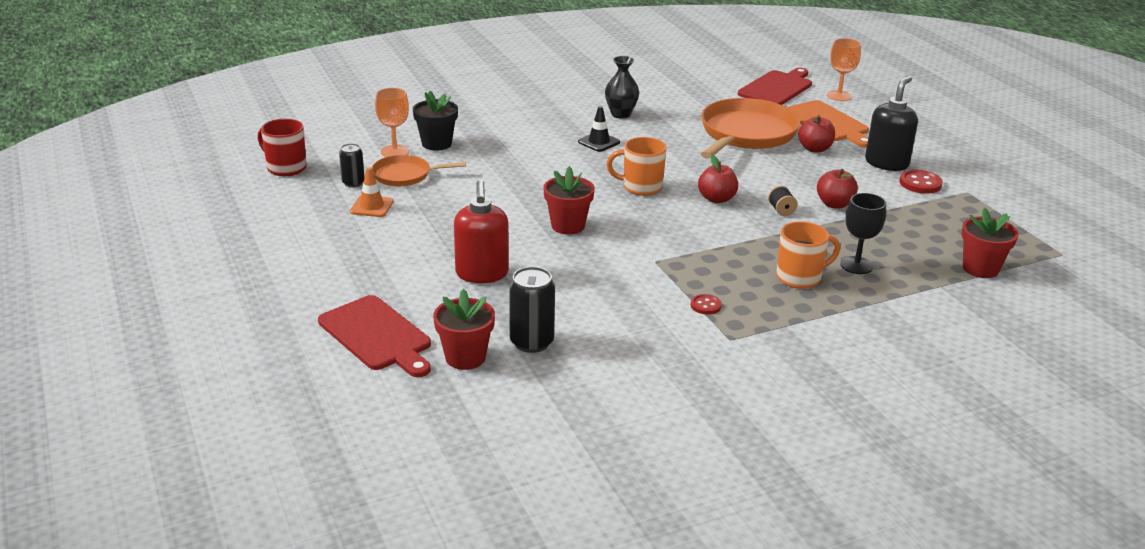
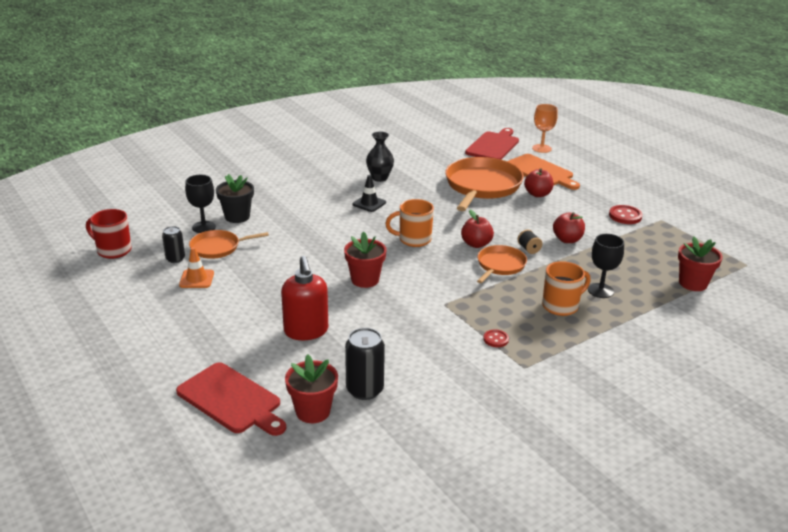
camera: 10 degrees left, 0 degrees up
orange goblet [375,88,409,157] -> black goblet [185,175,216,233]
black soap dispenser [865,76,918,171] -> none
none -> orange pan [477,245,527,283]

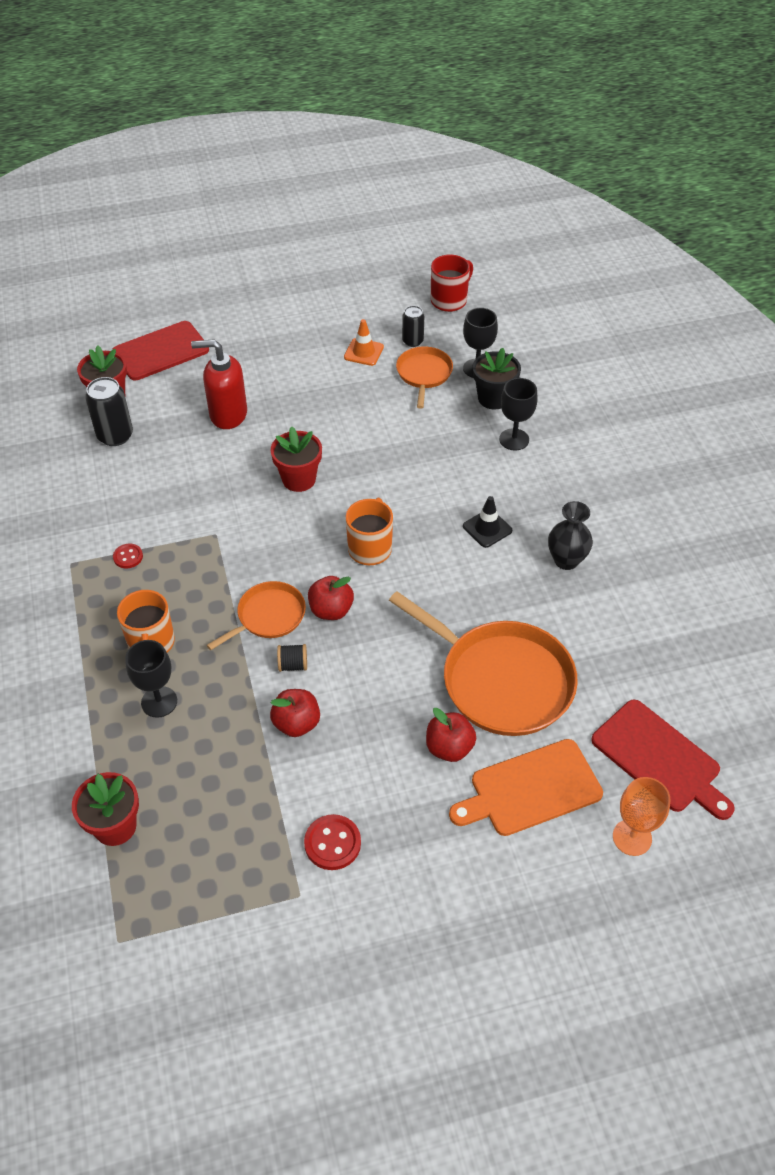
camera: 110 degrees right, 20 degrees up
orange pan [477,245,527,283] -> orange pan turned 90 degrees counterclockwise [207,581,306,650]
none -> black goblet [499,378,538,450]

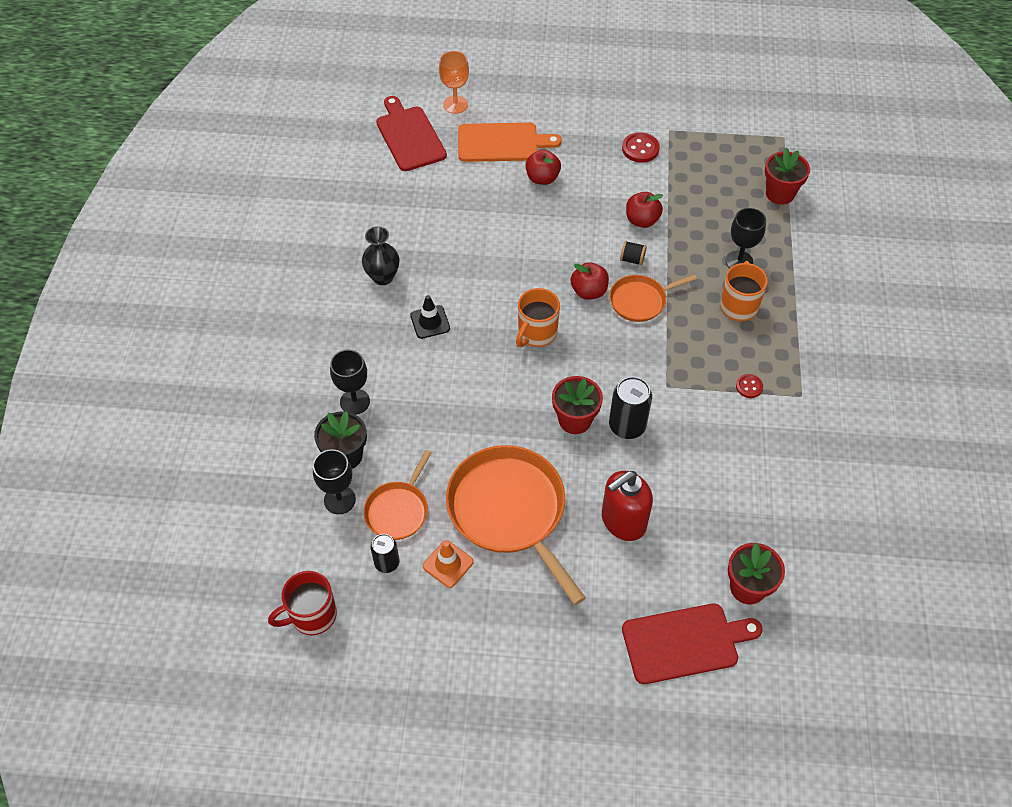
camera: 160 degrees left, 5 degrees up
black can [85,377,133,446] -> black can moved to [609,377,652,439]
red soap dispenser [191,339,247,429] -> red soap dispenser turned 120 degrees clockwise [602,471,653,541]
orange pan [389,591,578,736] -> orange pan moved to [446,445,586,605]

